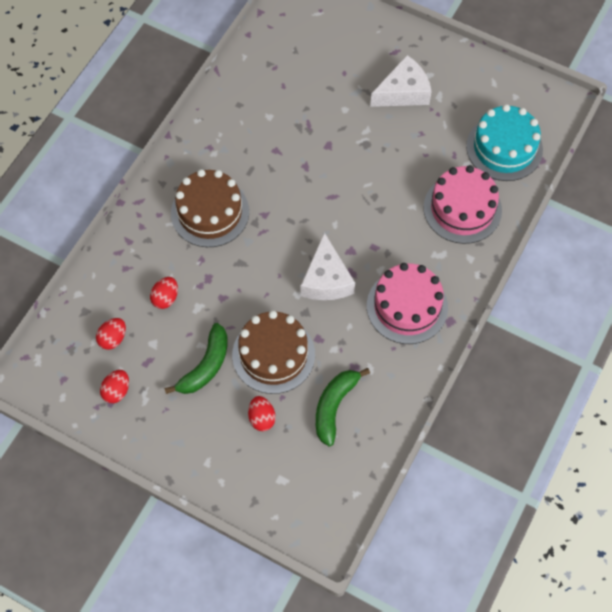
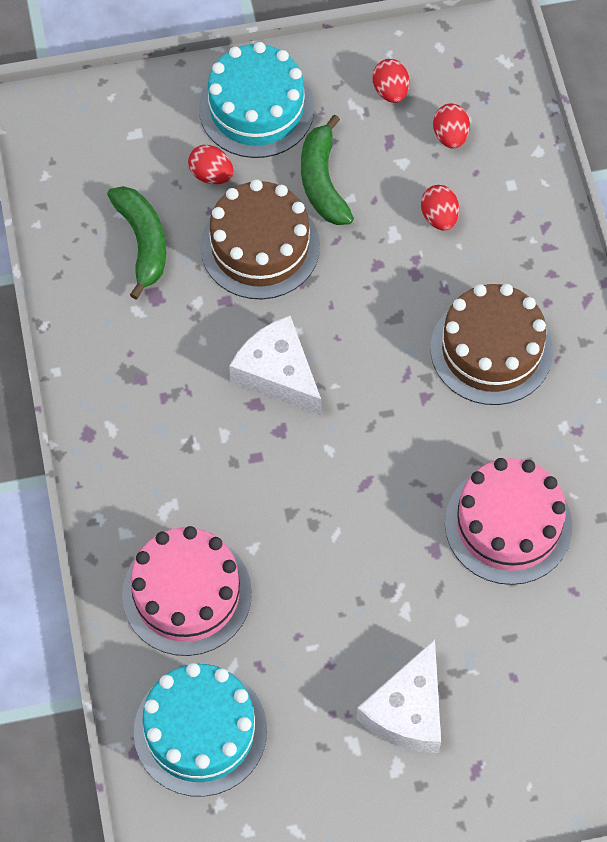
camera: 140 degrees right, 0 degrees up
pink cake [367,263,448,344] -> pink cake moved to [445,458,572,585]
none -> turquoise cake [199,42,314,158]

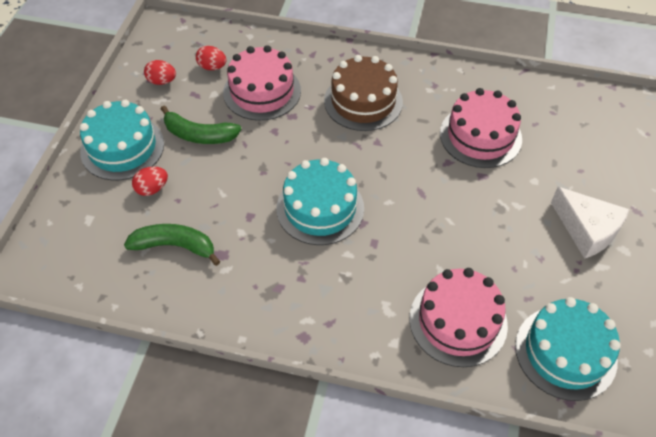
camera: 65 degrees left, 10 degrees down
brown cake [200,179,320,299] -> none
white cheese [229,316,321,415] -> turquoise cake [277,158,364,245]
red egg [421,185,459,231] -> pink cake [223,45,301,121]

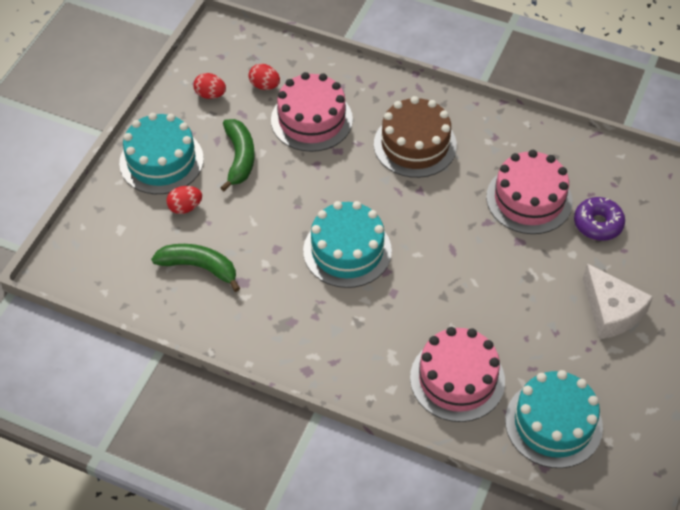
camera: 10 degrees right, 0 degrees up
green banana [161,105,241,144] -> green banana turned 120 degrees counterclockwise [220,119,254,191]
none -> purple donut [574,197,625,241]

